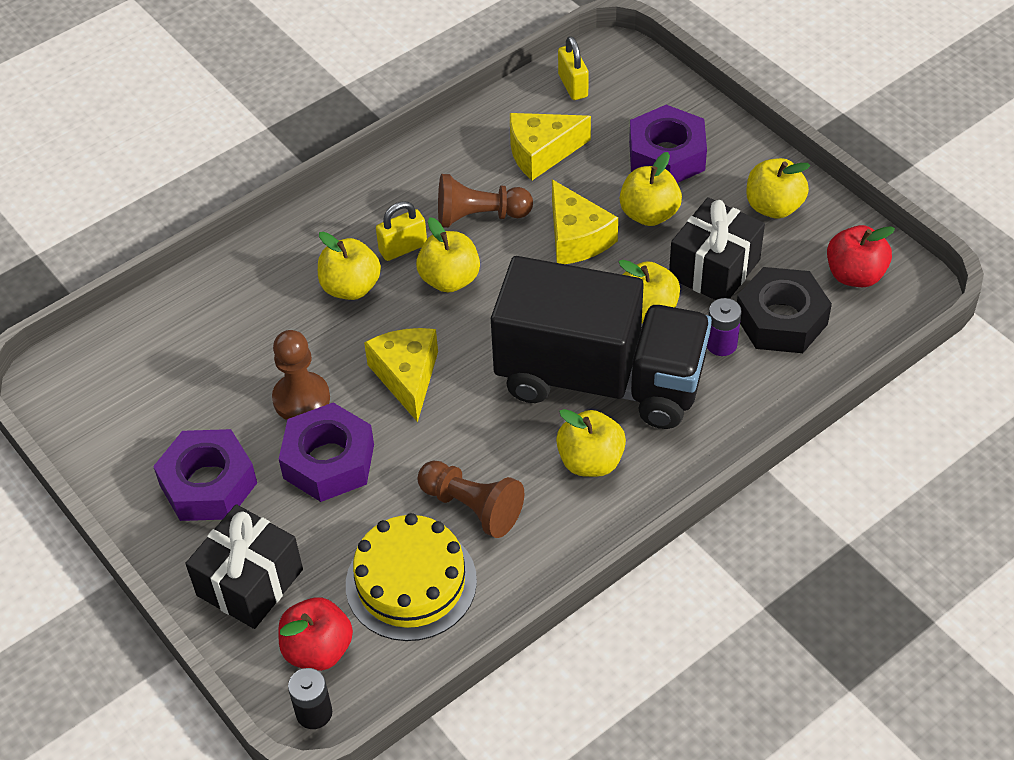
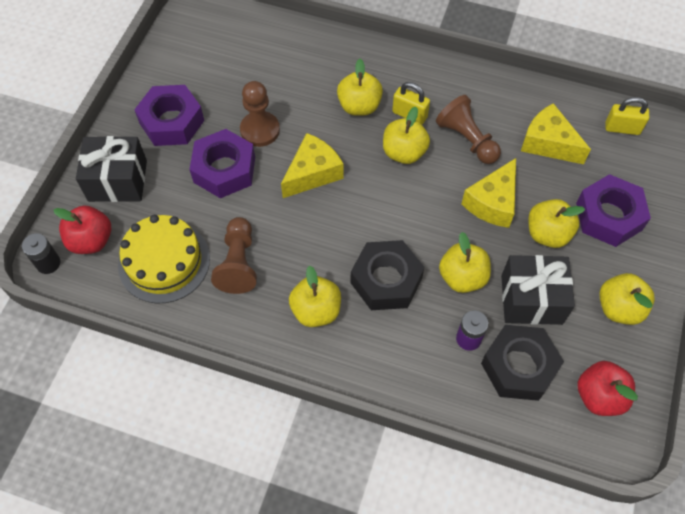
camera: 55 degrees right, 10 degrees up
black truck [491,256,712,429] -> black nut [350,240,424,310]
yellow padlock [558,36,589,100] -> yellow padlock turned 60 degrees clockwise [606,97,649,135]

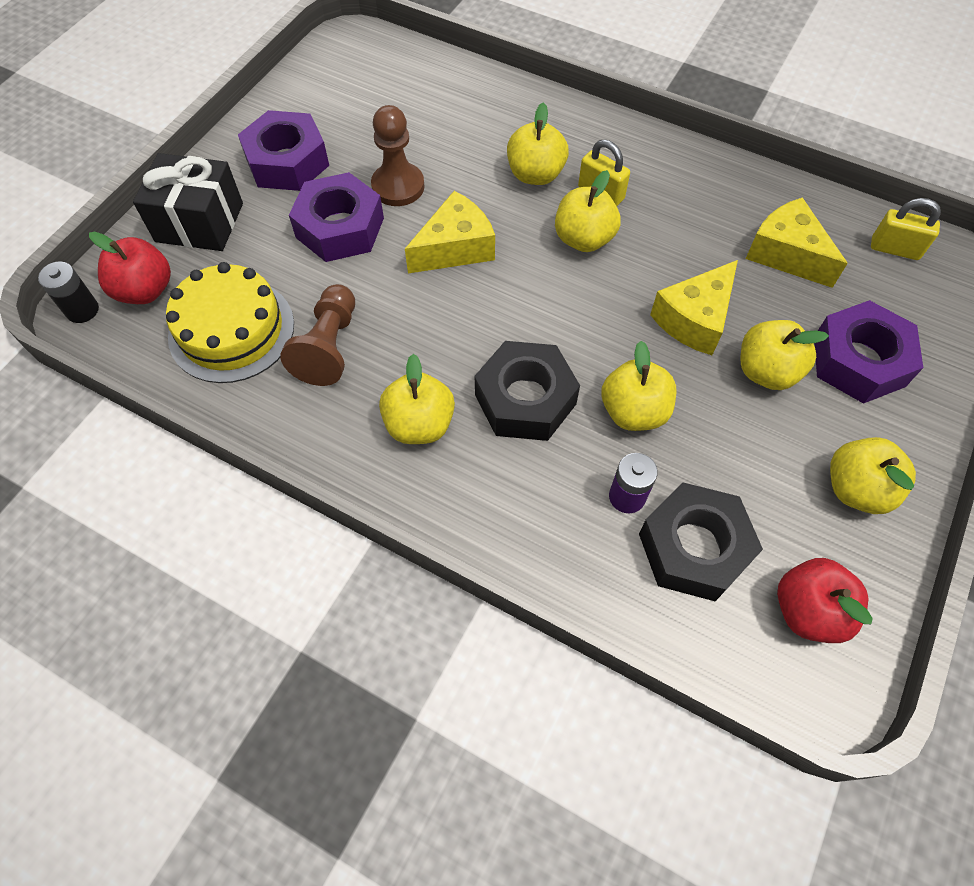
camera: 10 degrees right, 0 degrees up
brown pawn [436,95,501,164] -> none
black gift [501,255,575,325] -> none

